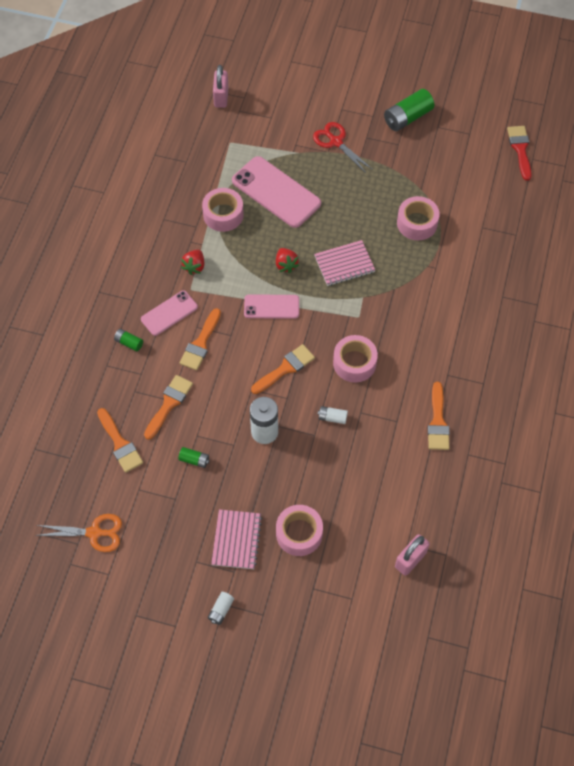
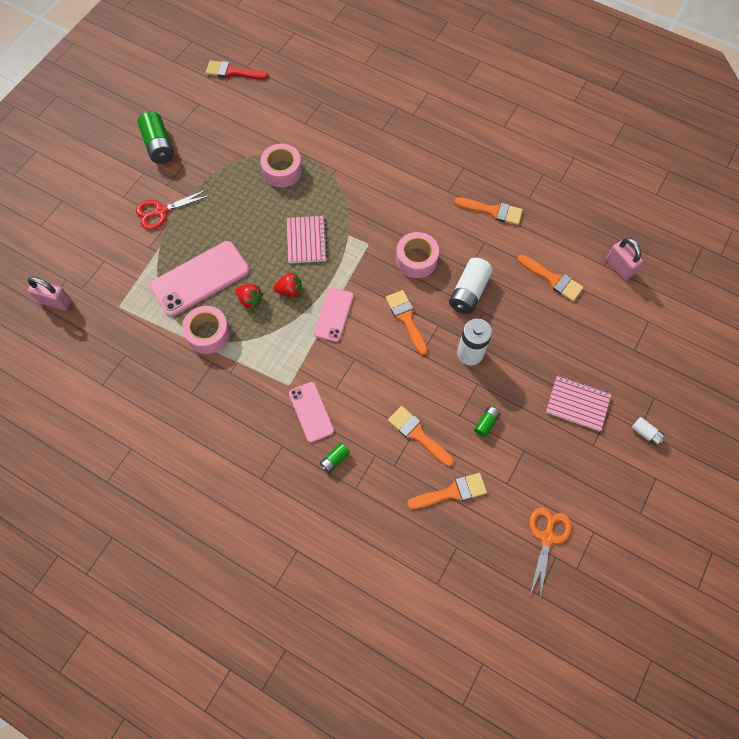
camera: 75 degrees left, 5 degrees up
orange brush [179,308,221,370] -> orange brush moved to [518,255,584,301]
red strawberry [181,250,204,275] -> red strawberry moved to [235,284,263,310]
pink tape [276,505,323,556] -> none
white battery [318,406,348,424] -> white battery [449,258,493,314], size x1.96

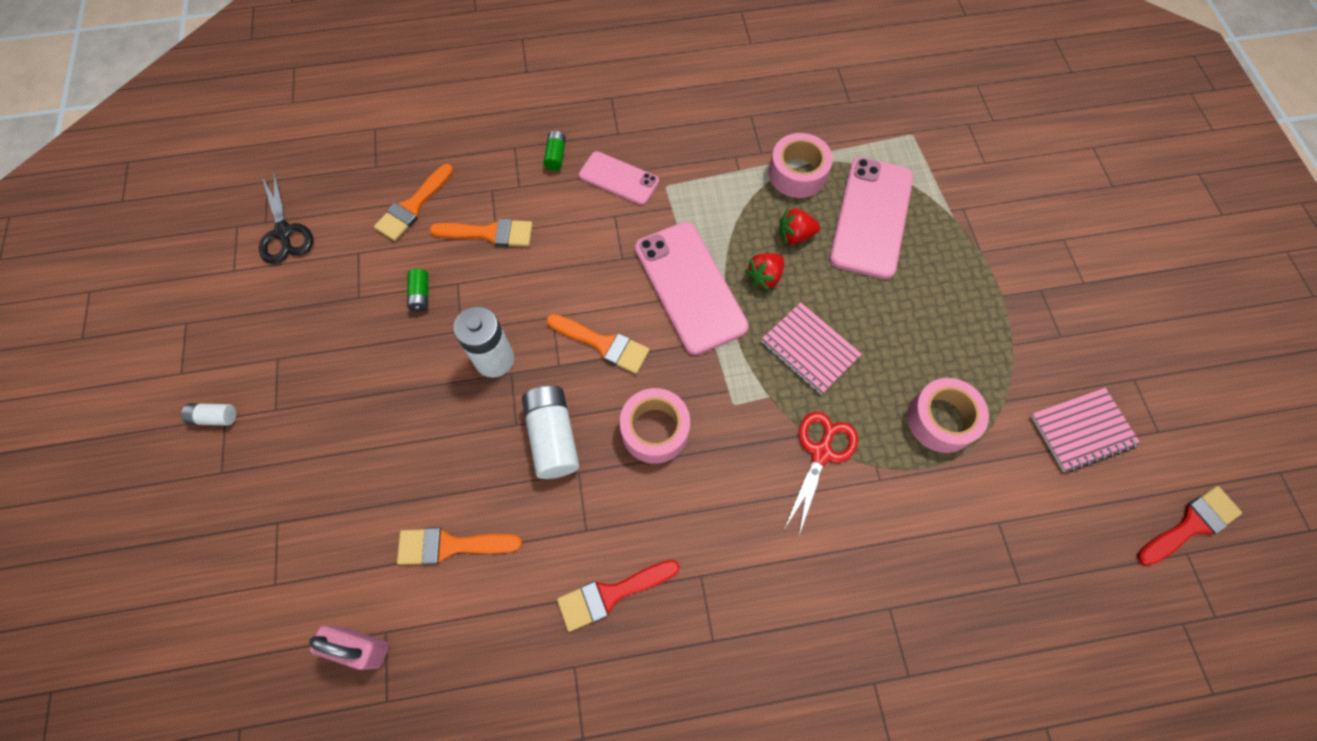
camera: 140 degrees right, 0 degrees up
pink padlock [28,277,71,311] -> none
red scissors [136,189,211,230] -> red scissors moved to [784,412,858,535]
green battery [138,111,174,164] -> none
pink phone [314,288,354,342] -> pink phone [635,222,749,355], size x1.71
orange brush [454,197,523,225] -> red brush [557,560,680,632]
orange scissors [529,507,572,599] -> black scissors [259,171,313,264]
pink notebook [546,375,611,431] -> pink notebook moved to [1031,388,1141,472]

